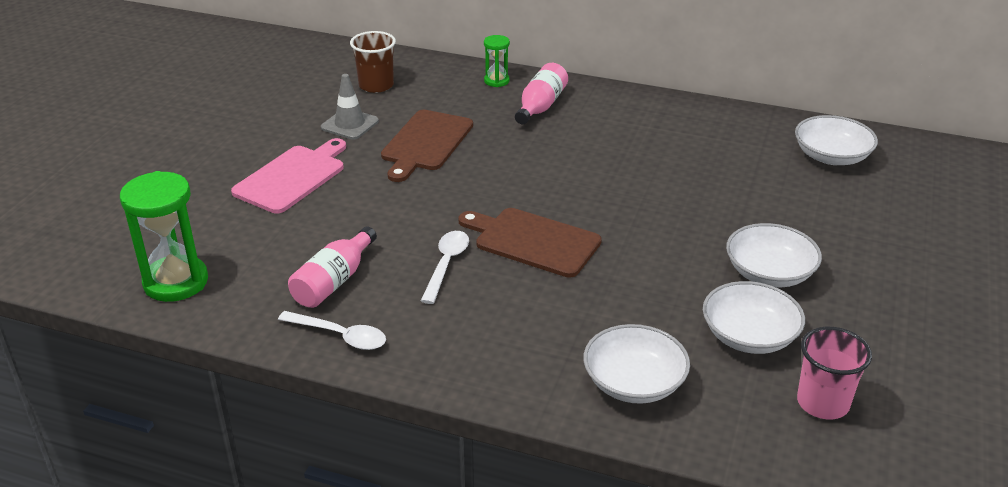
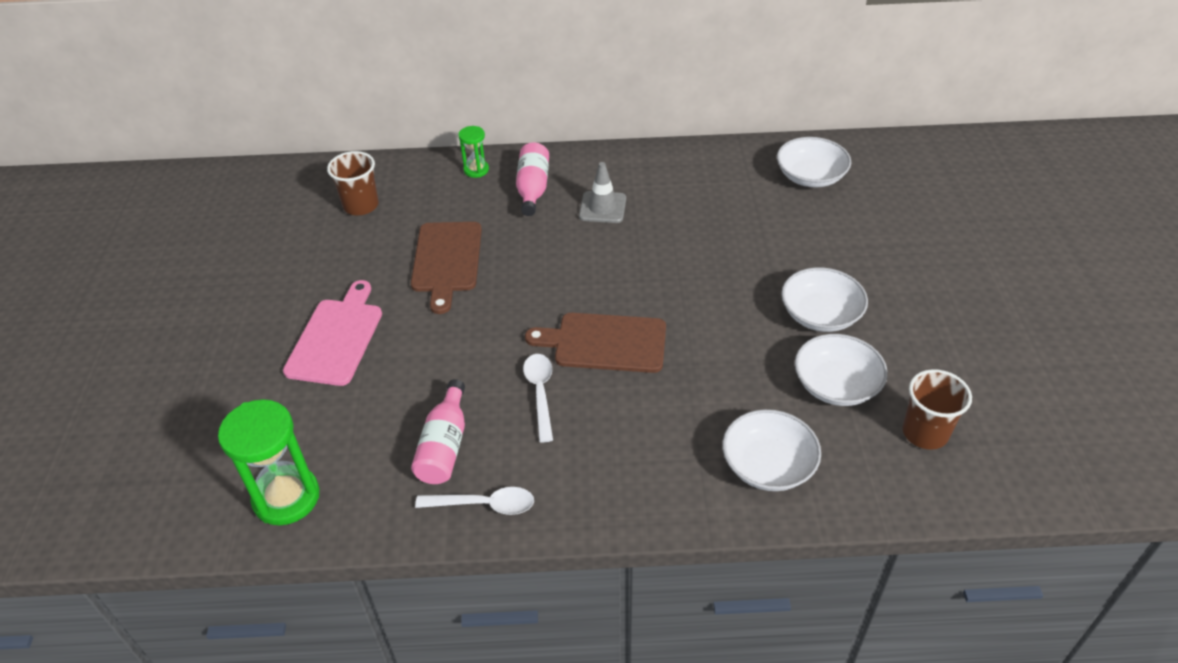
camera: 20 degrees left, 10 degrees up
grey traffic cone [321,74,379,140] -> grey traffic cone moved to [579,162,626,223]
pink cup [797,327,872,420] -> brown cup [902,369,972,450]

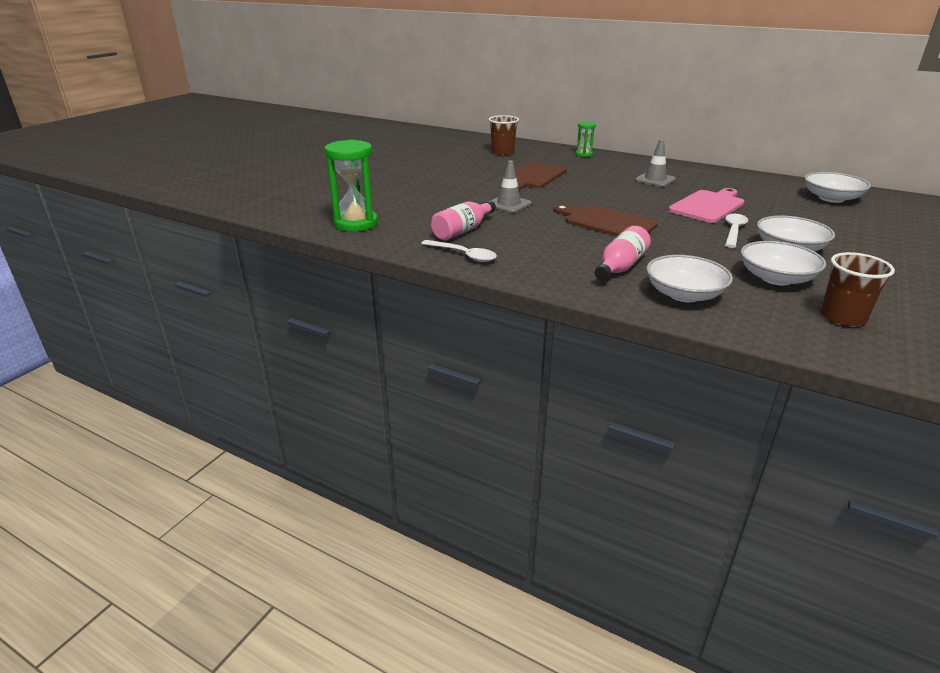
camera: 30 degrees right, 15 degrees down
pink cutting board [283,280,382,386] -> pink cutting board moved to [668,188,744,223]
pink bottle [516,143,549,216] -> pink bottle moved to [595,226,651,280]
white spoon [523,354,553,442] -> white spoon moved to [725,214,748,248]
none -> grey traffic cone [491,160,532,213]

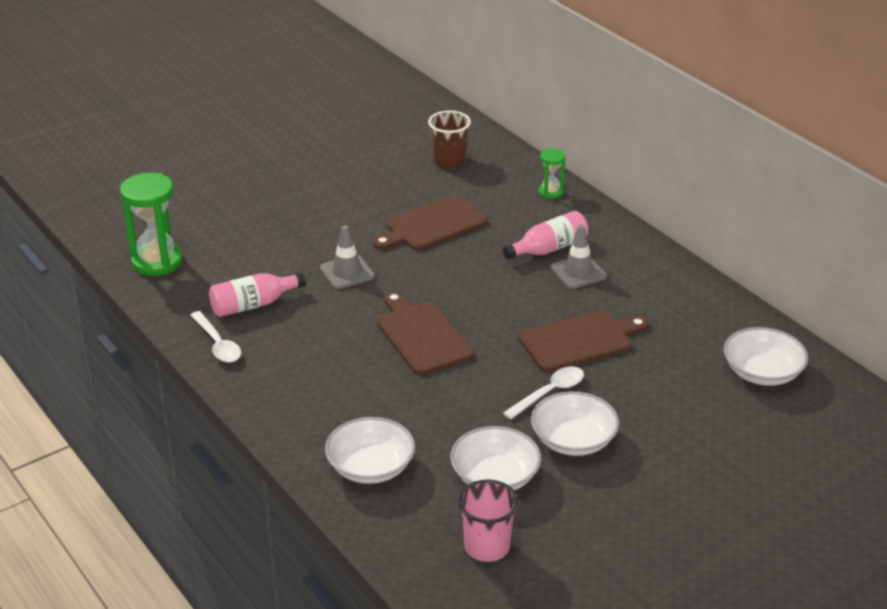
camera: 25 degrees right, 5 degrees up
pink bottle [595,226,651,280] -> pink bottle moved to [503,211,588,260]
pink cutting board [668,188,744,223] -> brown cutting board [518,311,649,372]
brown cup [821,252,895,327] -> pink cup [458,479,519,562]

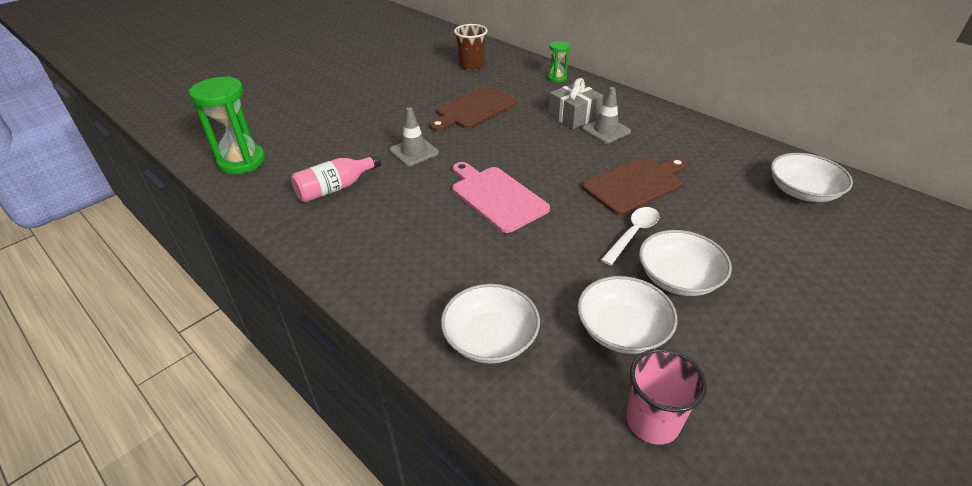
camera: 10 degrees left, 5 degrees up
white spoon [190,311,241,363] -> none
brown cutting board [377,291,474,375] -> pink cutting board [452,162,550,233]
pink bottle [503,211,588,260] -> grey gift [549,78,603,129]

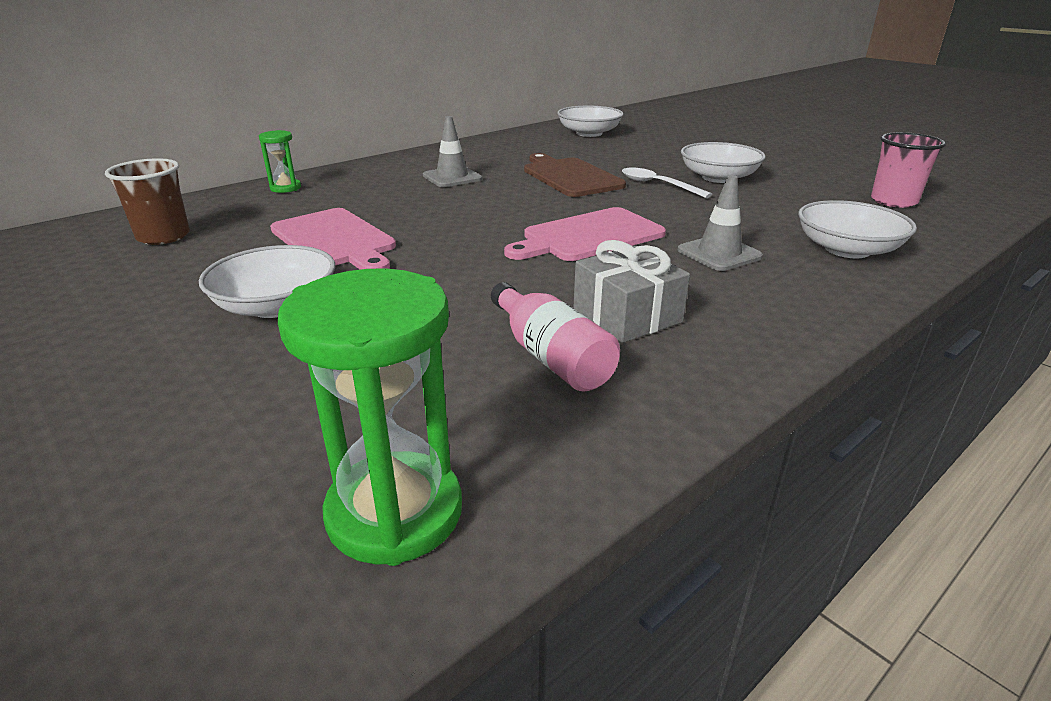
camera: 85 degrees left, 10 degrees down
grey traffic cone [389,107,439,166] -> grey traffic cone moved to [678,175,763,271]
brown cutting board [430,86,517,131] -> pink cutting board [270,208,396,270]
grey gift [549,78,603,129] -> grey gift moved to [573,240,690,343]
white bowl [577,276,677,354] -> white bowl moved to [199,245,335,318]

